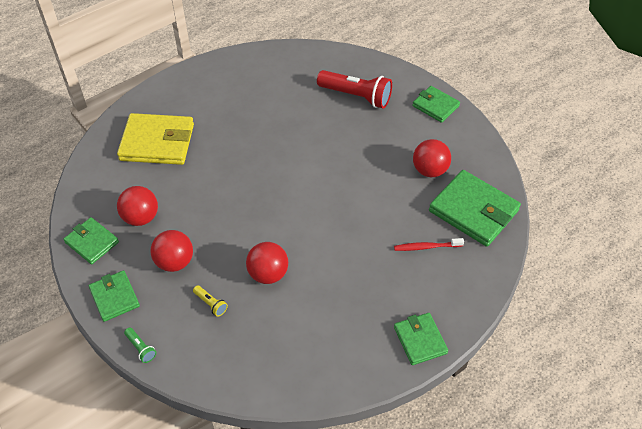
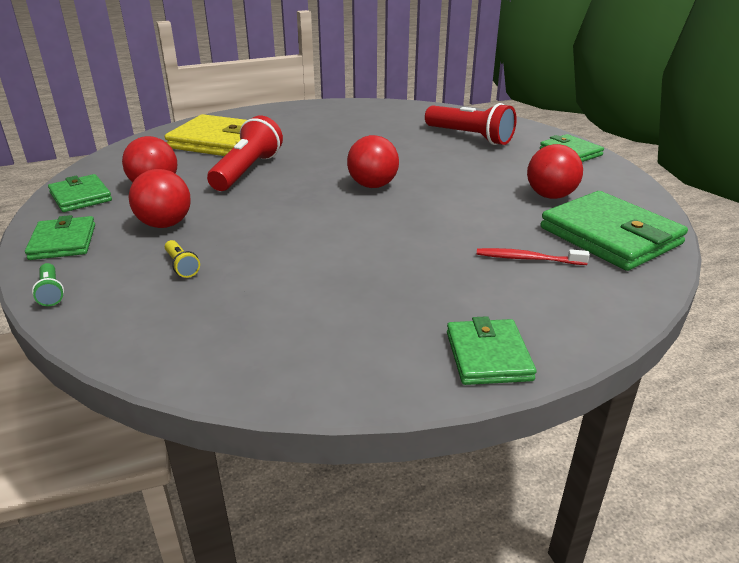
camera: 15 degrees right, 20 degrees down
red ball [246,242,288,284] -> red ball moved to [347,135,399,188]
none -> red flashlight [207,116,283,191]

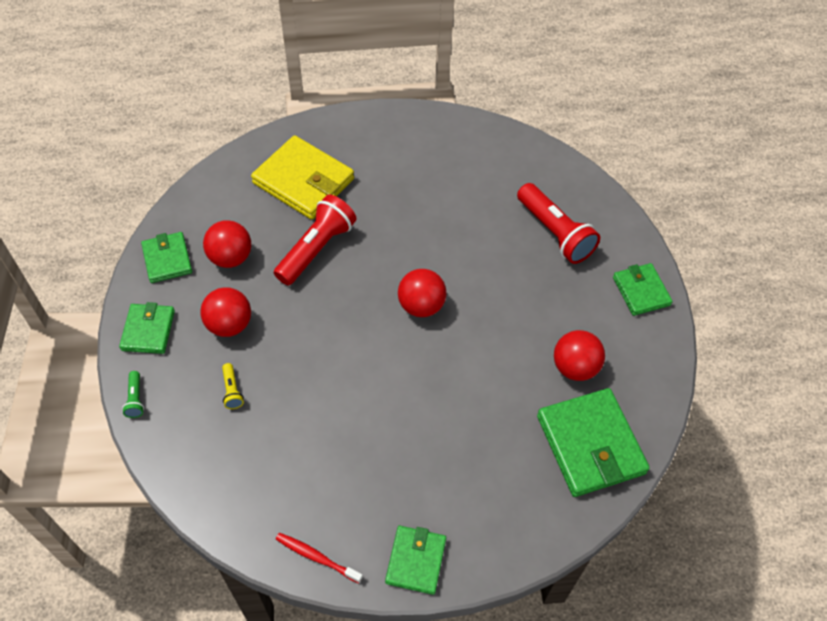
camera: 15 degrees right, 25 degrees up
red toothbrush [477,248,590,265] -> red toothbrush moved to [276,533,363,583]

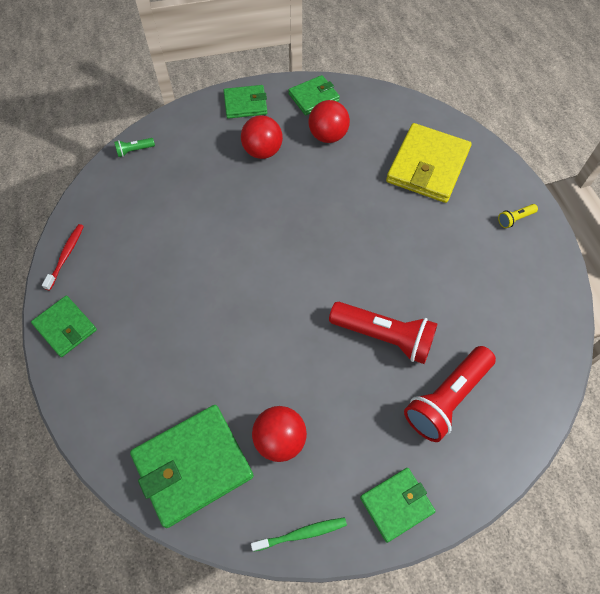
camera: 80 degrees right, 5 degrees up
green flashlight [122,371,144,418] -> green flashlight moved to [114,138,155,157]
yellow flashlight [222,363,244,409] -> yellow flashlight moved to [498,204,538,228]
red flashlight [274,195,356,285] -> red flashlight moved to [329,302,438,364]
green wallet [385,526,446,595] -> green wallet turned 45 degrees clockwise [31,296,97,357]
red ball [398,269,447,317] -> none
none -> green toothbrush [251,517,347,552]

